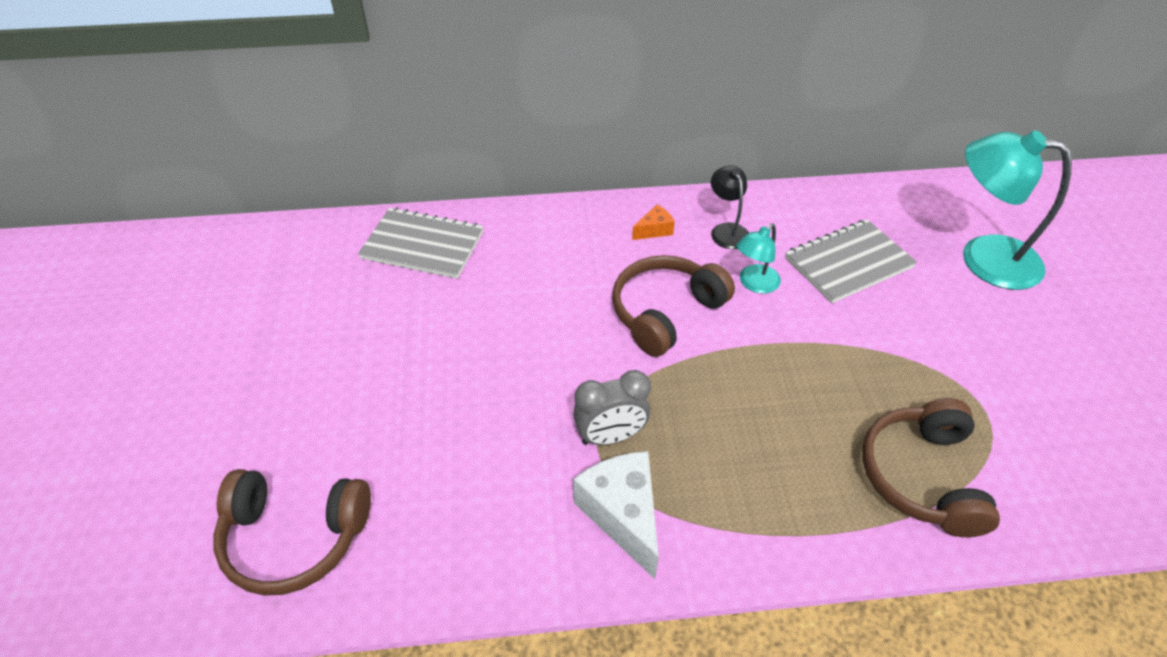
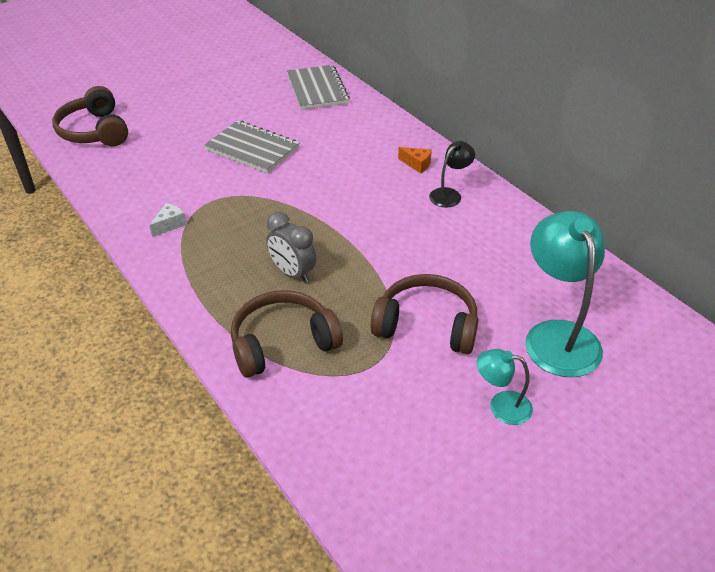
camera: 60 degrees right, 5 degrees down
grey clock [573,370,651,445] -> grey clock moved to [266,212,316,283]
white cheese [573,451,659,579] -> white cheese [149,203,187,237], size x0.51
brown headphones [612,255,735,357] -> brown headphones moved to [371,274,478,354]
turquoise lamp [736,223,781,294] -> turquoise lamp moved to [477,349,533,425]
grey notebook [785,219,917,303] -> grey notebook moved to [204,120,299,173]

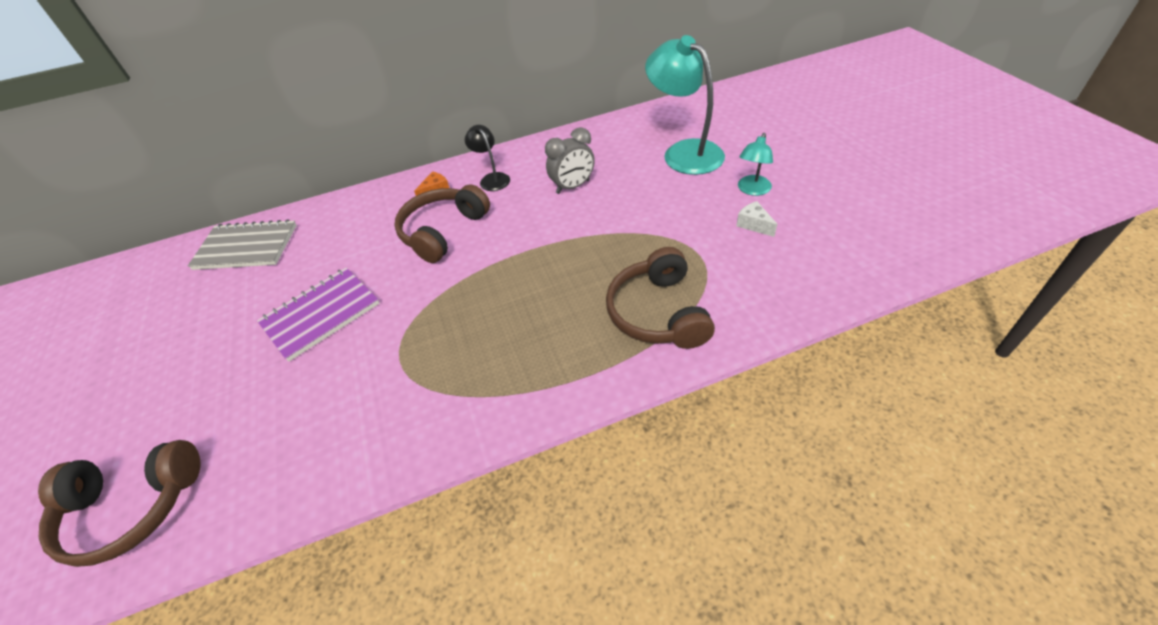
camera: 70 degrees left, 5 degrees up
white cheese [149,203,187,237] -> white cheese moved to [736,201,777,237]
grey notebook [204,120,299,173] -> purple notebook [257,268,379,361]
grey clock [266,212,316,283] -> grey clock moved to [545,127,595,194]
brown headphones [371,274,478,354] -> brown headphones moved to [394,184,490,263]
turquoise lamp [525,211,605,377] -> turquoise lamp turned 45 degrees clockwise [645,35,725,175]

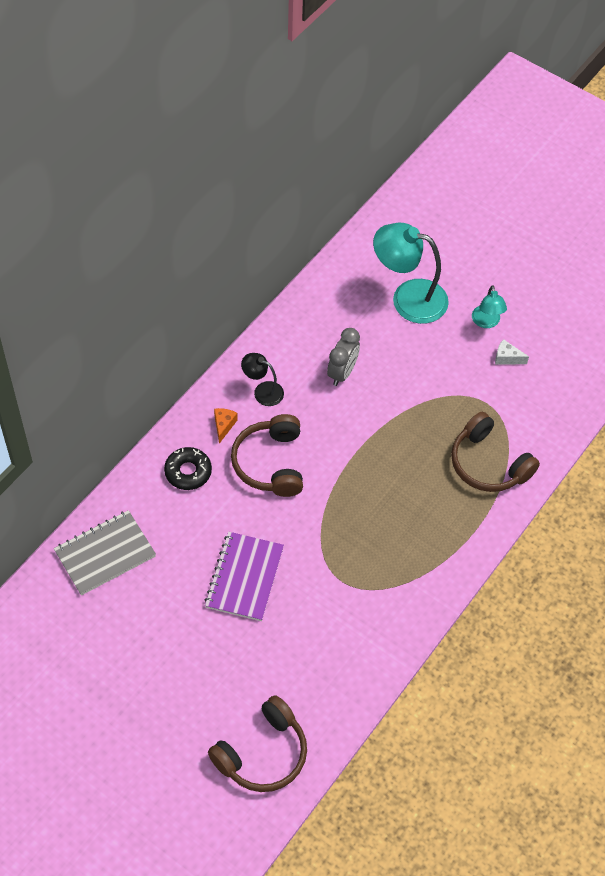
camera: 40 degrees left, 10 degrees up
none -> black donut [164,447,212,490]

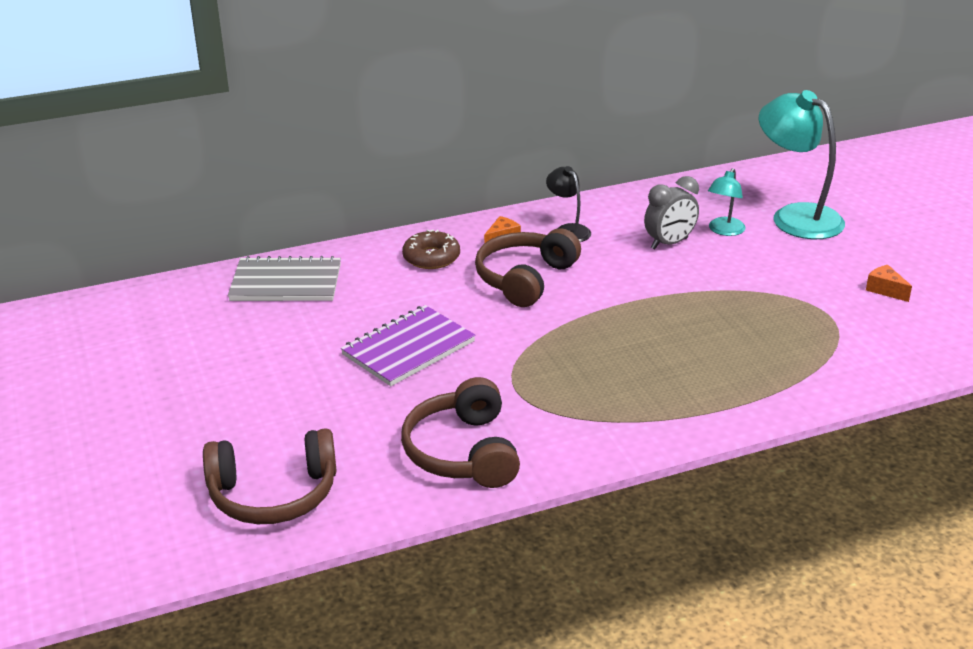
camera: 35 degrees right, 25 degrees down
black donut [164,447,212,490] -> brown donut [402,230,460,269]
brown headphones [451,412,540,492] -> brown headphones moved to [401,377,520,488]
turquoise lamp [472,285,507,328] -> turquoise lamp moved to [708,168,746,236]
white cheese [495,339,529,365] -> orange cheese [866,265,912,302]

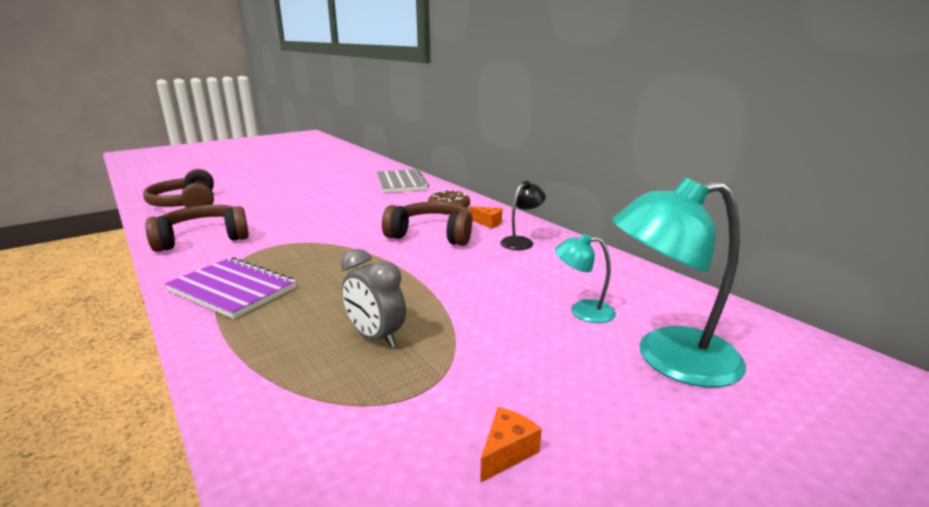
camera: 75 degrees right, 10 degrees down
purple notebook [341,305,476,386] -> purple notebook moved to [165,257,297,319]
grey clock [644,176,699,250] -> grey clock moved to [341,249,406,348]
turquoise lamp [759,90,845,239] -> turquoise lamp turned 135 degrees counterclockwise [612,177,746,388]

